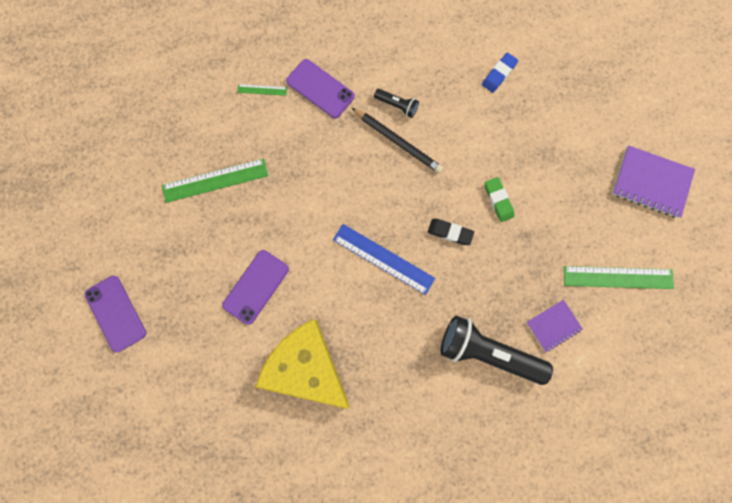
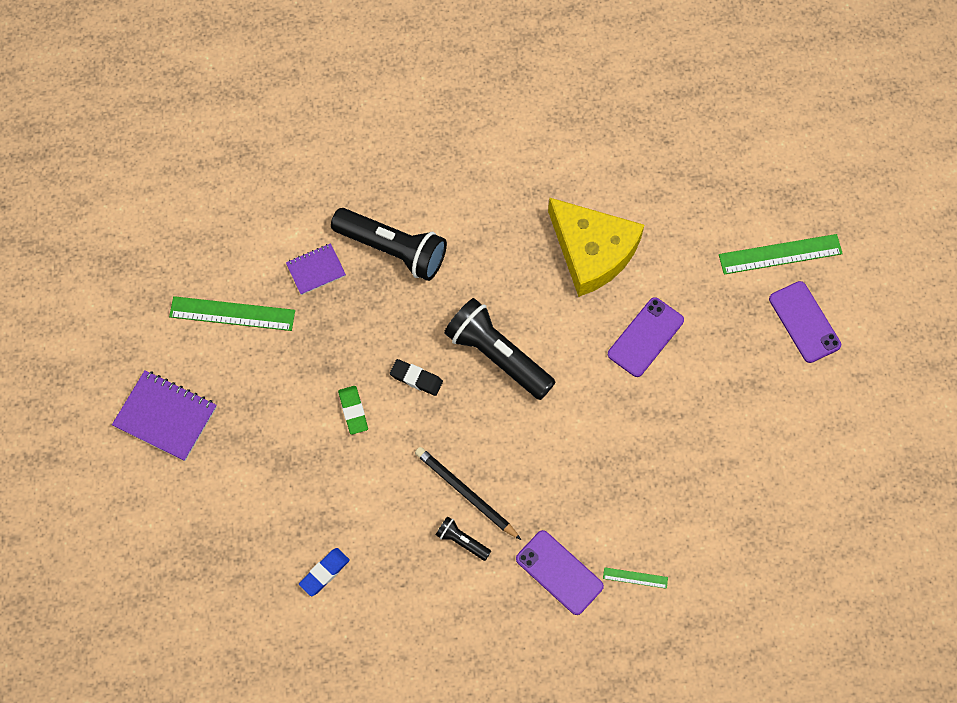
camera: 175 degrees left, 10 degrees down
green ruler [162,158,268,203] -> green ruler moved to [719,234,843,274]
blue ruler [333,224,435,295] -> black flashlight [444,298,556,400]

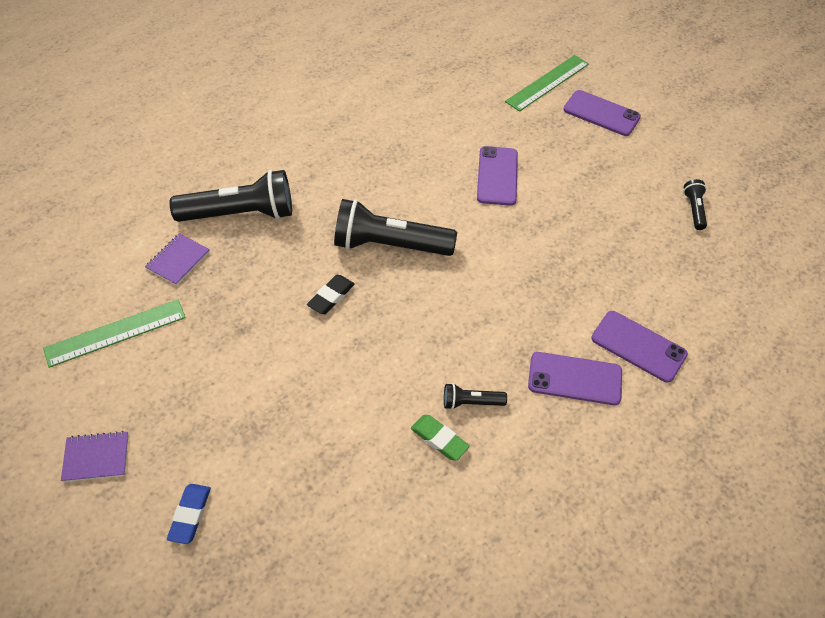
camera: 35 degrees left, 15 degrees down
purple notebook [112,370,217,461] -> purple notebook [61,431,129,482], size x0.61
blue eraser [299,548,350,596] -> blue eraser moved to [167,484,211,544]
green eraser [338,386,368,435] -> green eraser moved to [411,415,470,460]
black eraser [390,359,443,396] -> black eraser turned 45 degrees counterclockwise [307,275,355,314]
black pencil [415,447,521,540] -> none
yellow cheese [548,198,644,297] -> none
green ruler [603,567,668,589] -> purple phone [591,311,688,383]
none -> black flashlight [683,179,707,230]

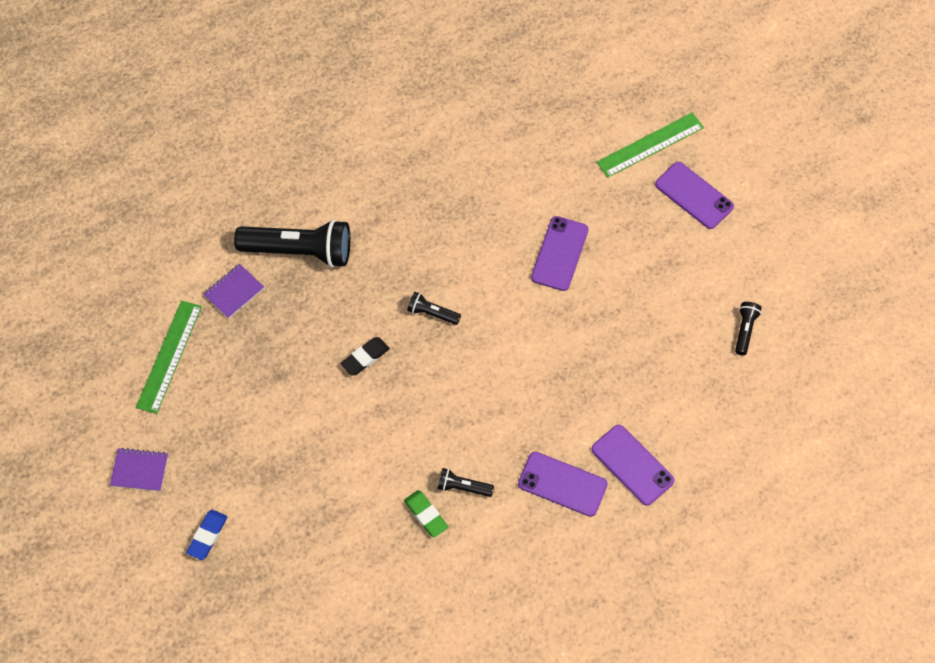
camera: 15 degrees right, 10 degrees up
green ruler [43,300,186,368] -> green ruler turned 60 degrees counterclockwise [136,300,202,414]
black flashlight [334,199,457,256] -> black flashlight [407,292,461,325], size x0.46

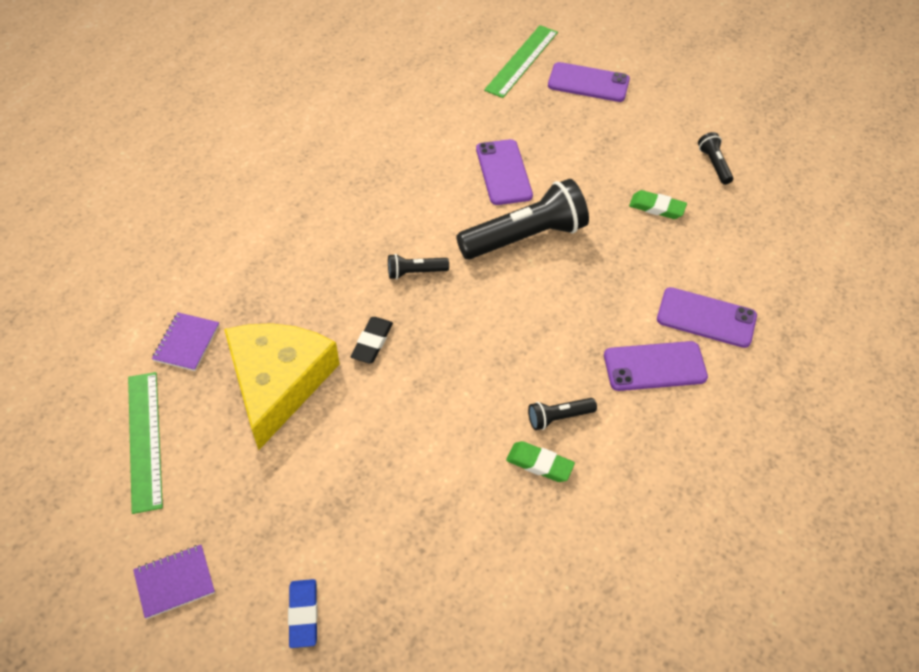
camera: 30 degrees left, 10 degrees down
black flashlight [234,219,350,268] -> black flashlight moved to [456,179,589,259]
none -> yellow cheese [224,323,340,450]
none -> green eraser [629,190,687,219]

